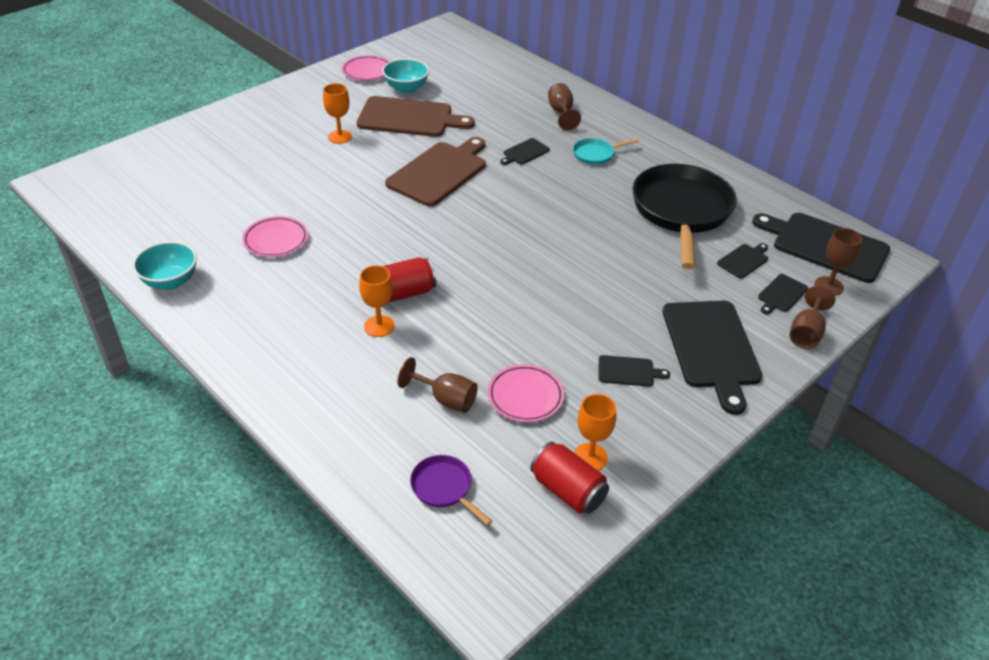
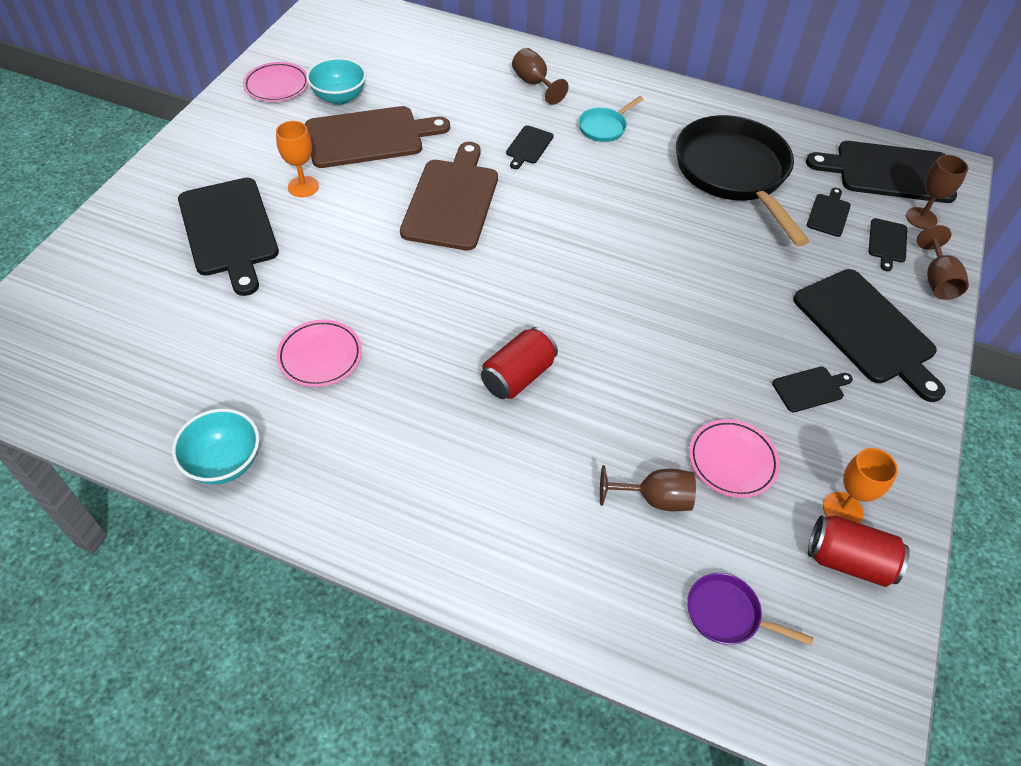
camera: 25 degrees left, 10 degrees up
orange goblet [359,265,395,337] -> none
none -> black cutting board [178,178,279,296]

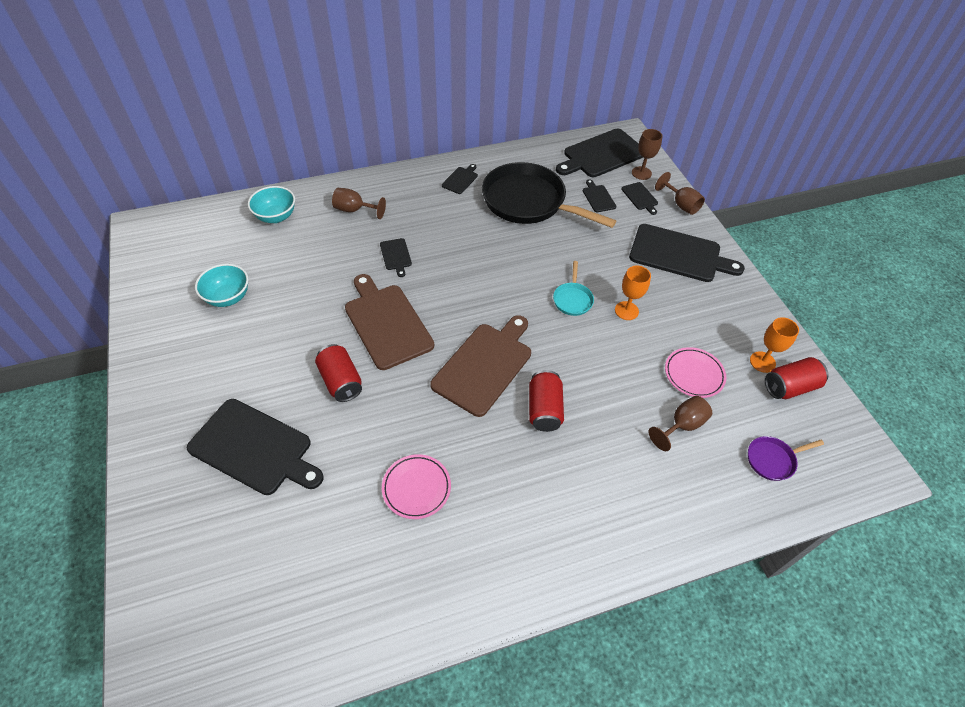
camera: 40 degrees left, 0 degrees up
turquoise bowl [172,409,259,484] -> turquoise bowl moved to [248,186,295,223]
pink plate [243,62,308,102] -> none
orange goblet [276,121,319,197] -> orange goblet moved to [615,266,651,320]
brown cutting board [305,106,450,168] -> brown cutting board moved to [430,315,531,417]
turquoise pan [578,96,643,142] -> turquoise pan moved to [553,261,594,316]
black cutting board [772,367,853,412] -> black cutting board moved to [442,164,478,194]
none -> red can [315,344,362,402]

